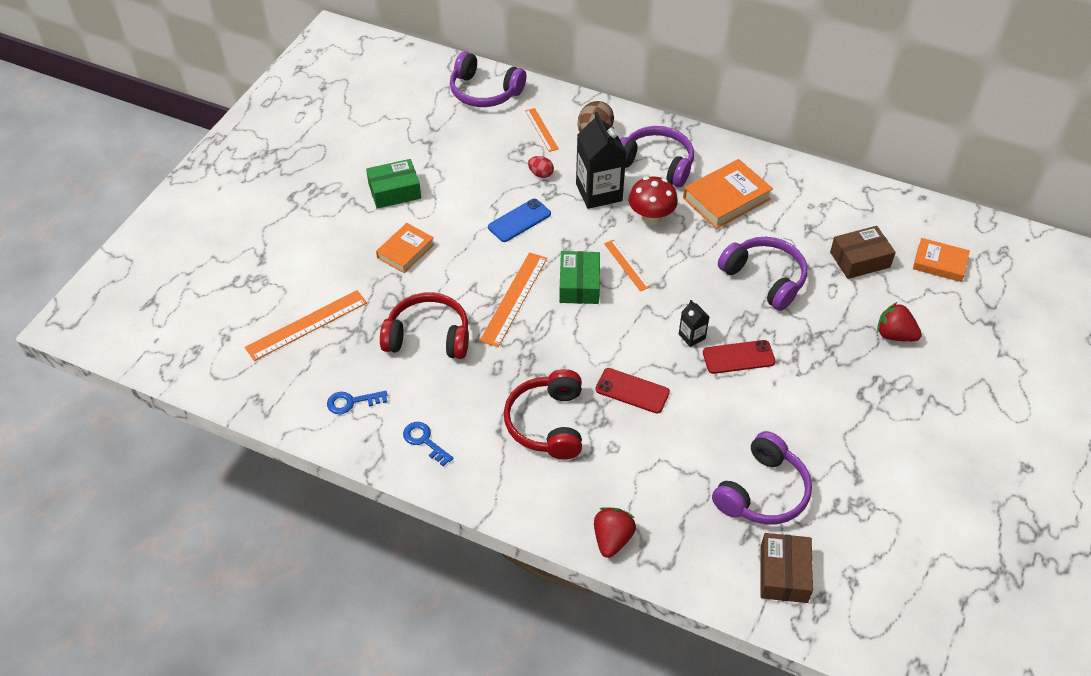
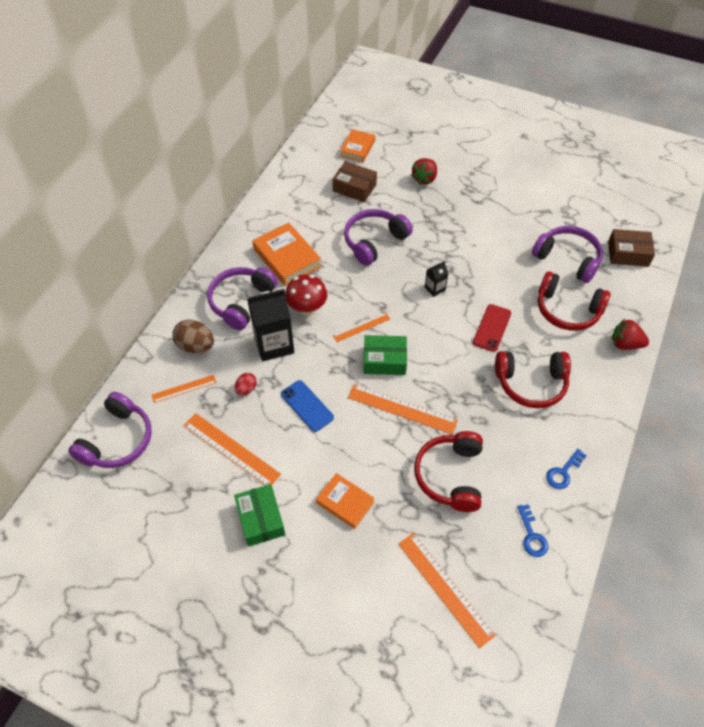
camera: 90 degrees left, 5 degrees up
red phone [703,340,776,374] -> none
brown box [830,226,896,279] -> brown box turned 45 degrees counterclockwise [332,161,377,202]
none -> orange ruler [183,413,281,486]
none -> red headphones [538,271,611,331]

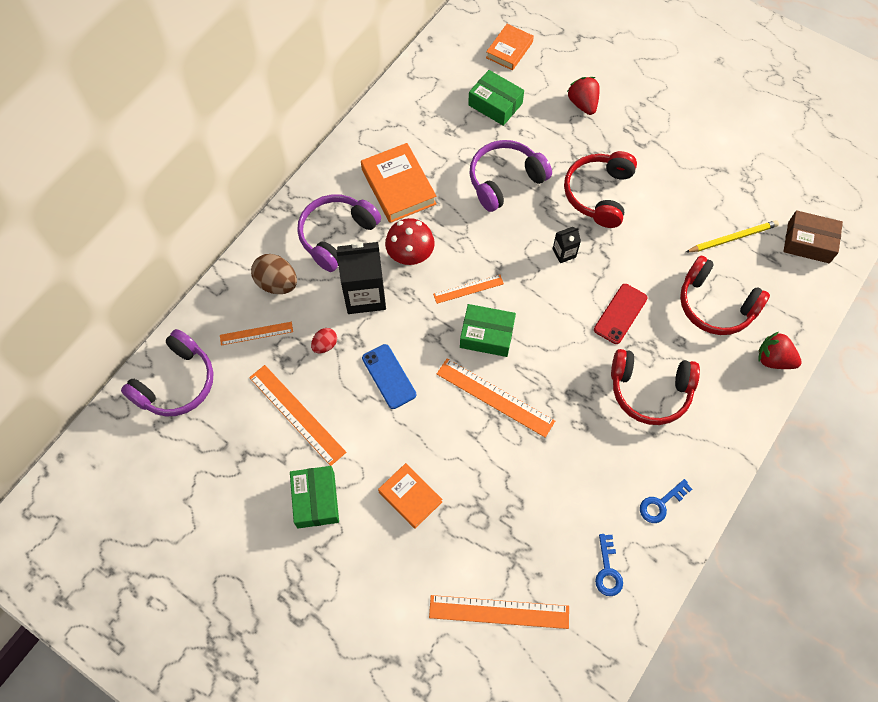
camera: 10 degrees right, 10 degrees up
brown box [332,161,377,202] -> green box [468,70,524,126]
orange ruler [398,533,496,649] -> orange ruler turned 60 degrees counterclockwise [429,595,569,629]
red strawberry [411,158,437,185] -> red strawberry turned 120 degrees clockwise [567,77,600,115]
red headphones [414,431,483,512] -> red headphones moved to [564,151,637,228]
purple headphones [532,226,603,283] -> yellow pencil [686,220,779,252]

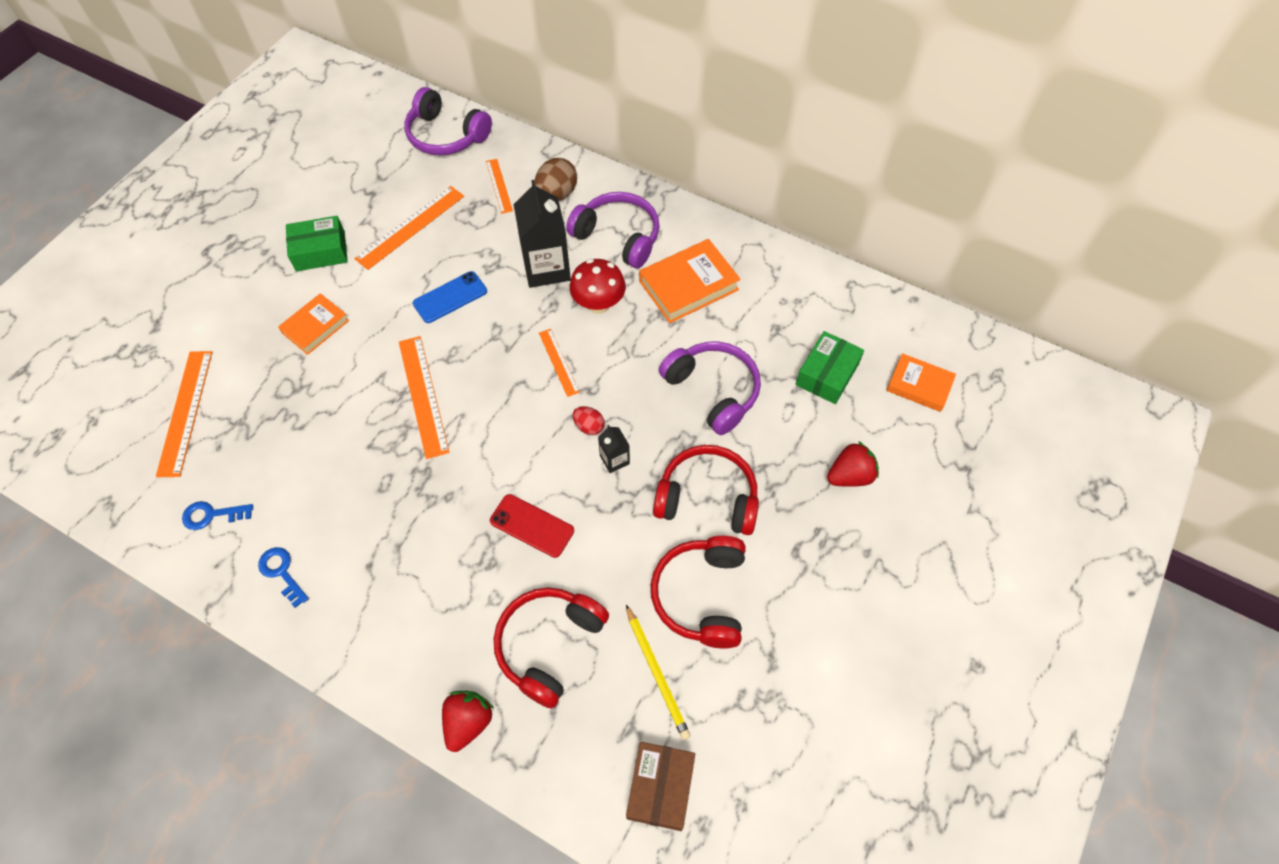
camera: 85 degrees right, 5 degrees down
red egg [311,328,337,353] -> red egg moved to [573,406,605,435]
orange ruler [437,359,555,438] -> orange ruler turned 45 degrees counterclockwise [399,336,449,459]
green box [460,304,516,357] -> none
red headphones [611,349,700,425] -> red headphones moved to [651,536,746,649]

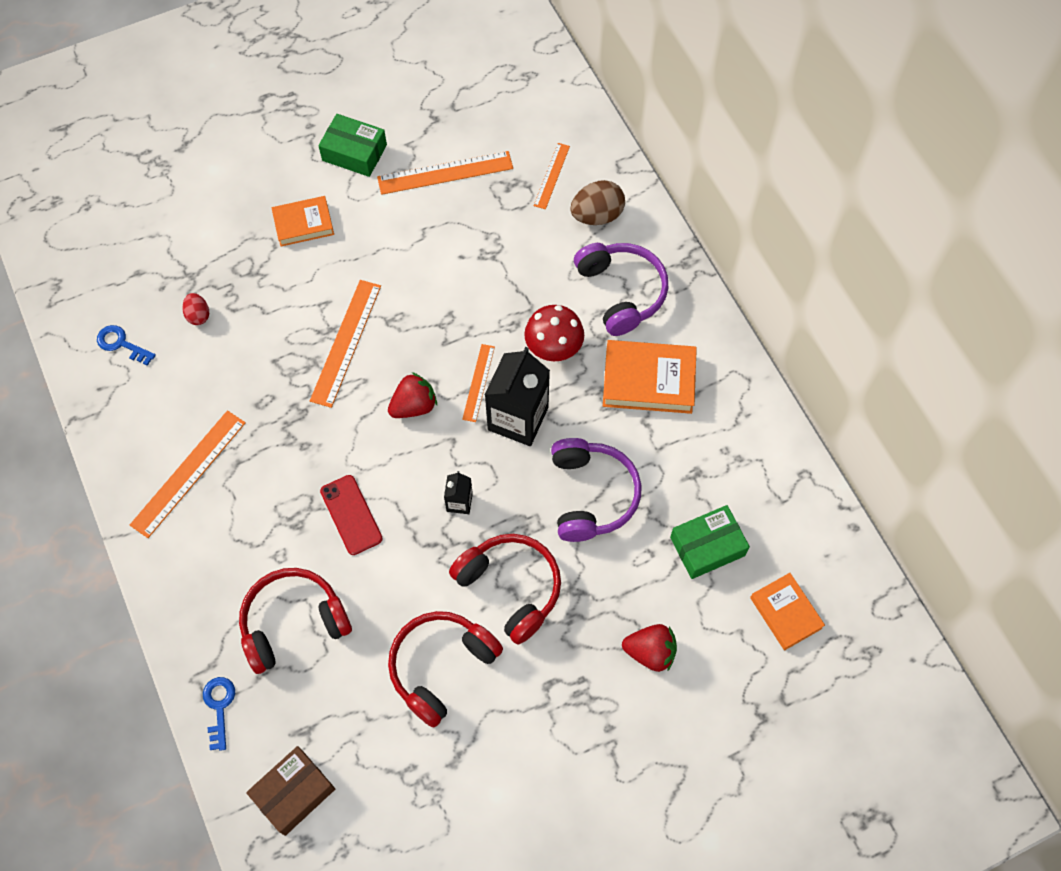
camera: 35 degrees right, 5 degrees up
orange ruler [156,351,212,477] -> orange ruler moved to [130,410,246,538]
blue key [258,547,309,608] -> blue key moved to [203,677,235,751]
purple headphones [405,87,492,155] -> none
blue phone [413,271,487,323] -> none
red strawberry [442,691,494,752] -> red strawberry moved to [388,372,437,418]
black carton [514,180,571,288] -> black carton moved to [485,347,550,446]
red egg [573,406,605,435] -> red egg moved to [182,293,209,325]
yellow pencil [626,605,691,740] -> none

